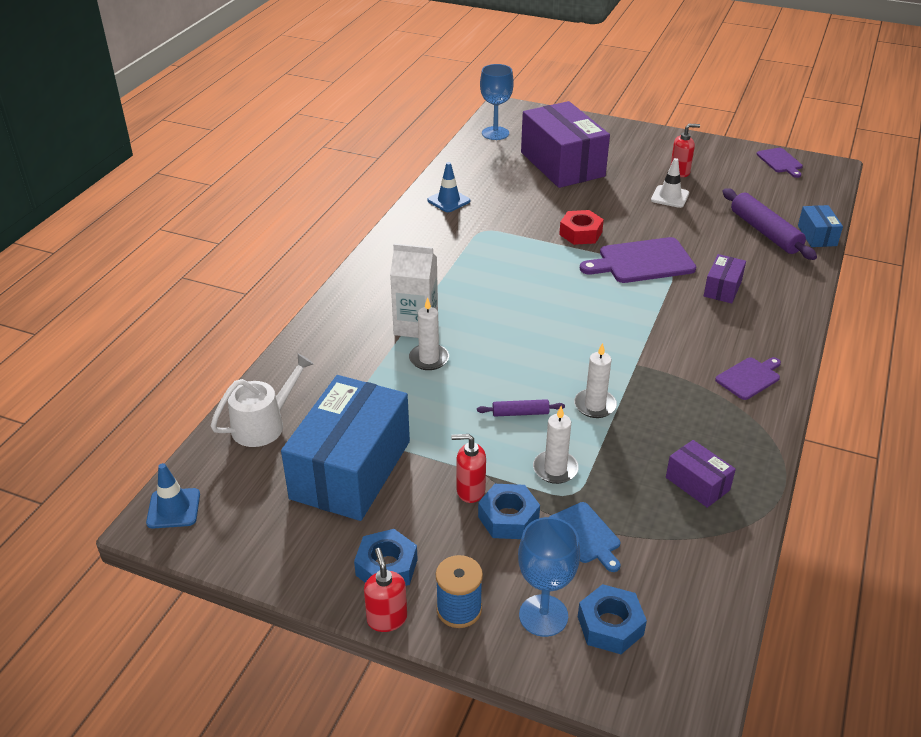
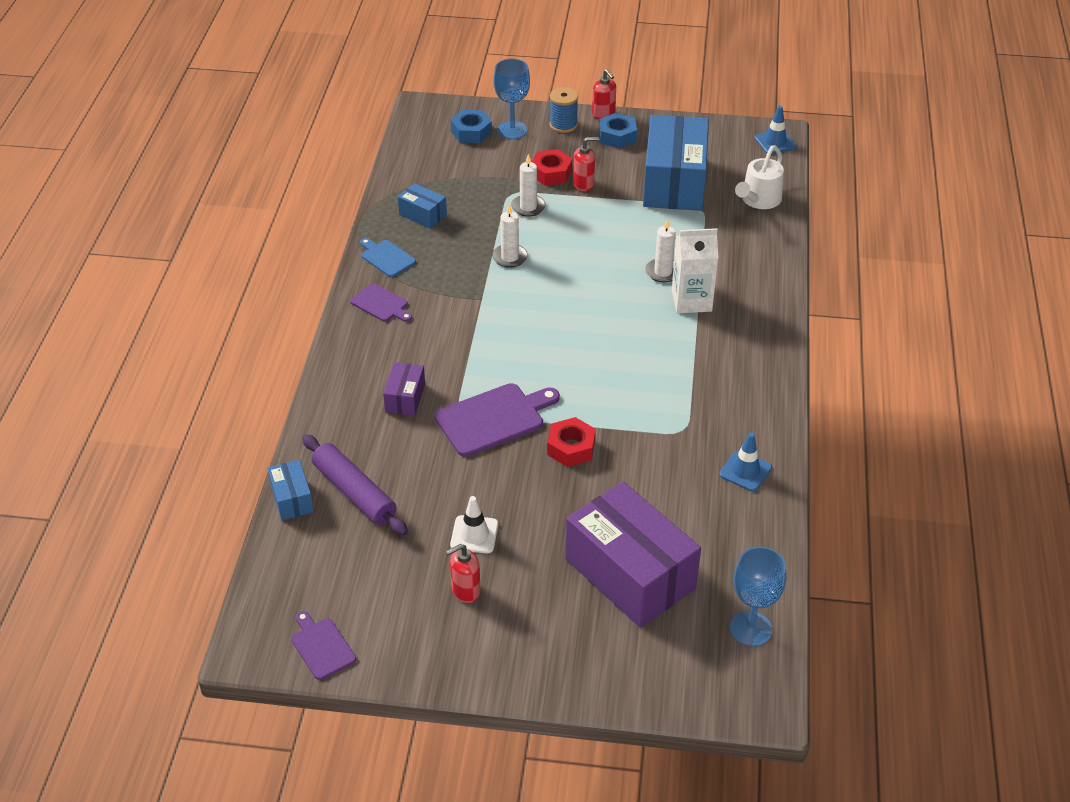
camera: 165 degrees right, 5 degrees up
purple rolling pin [477,399,565,416] -> none
blue nut [478,484,540,539] -> red nut [532,149,572,186]
blue cutting board [550,502,621,572] -> blue cutting board moved to [360,238,416,277]
purple box [666,440,736,508] -> blue box [398,183,447,229]
purple cutting board [715,357,781,400] -> purple cutting board turned 90 degrees counterclockwise [350,283,412,322]

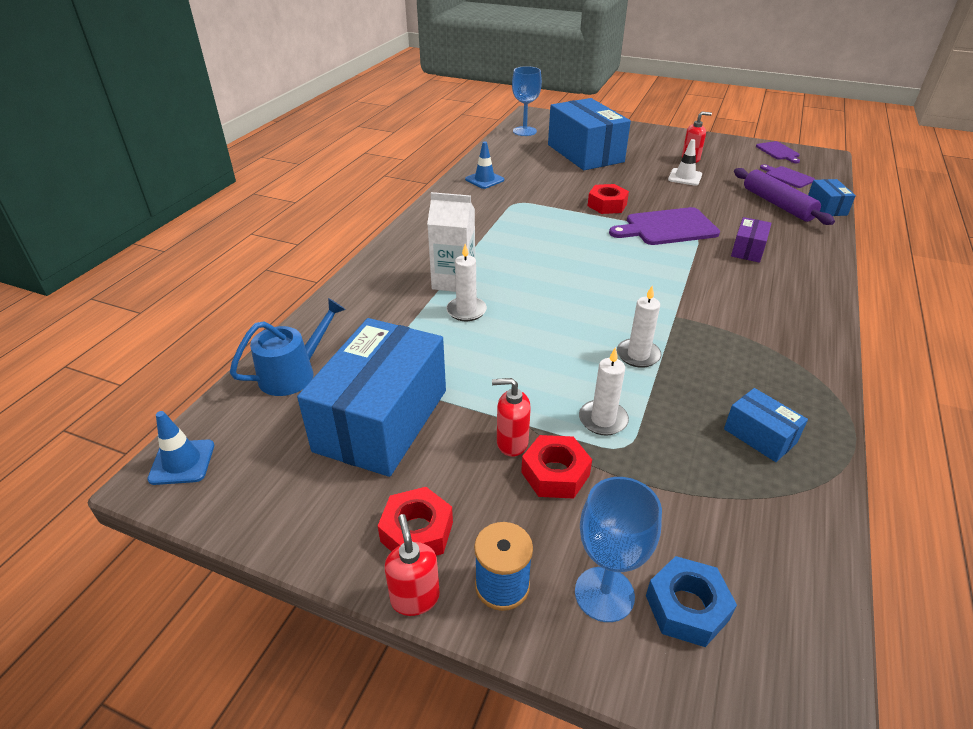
camera: 165 degrees left, 5 degrees down
purple cutting board [350,283,412,322] -> purple cutting board moved to [760,164,815,188]
blue cutting board [360,238,416,277] -> none
purple box [566,481,701,628] -> blue box [548,98,631,170]
blue nut [599,113,637,149] -> red nut [378,487,453,556]
white watering can [735,145,784,209] -> blue watering can [230,298,346,396]

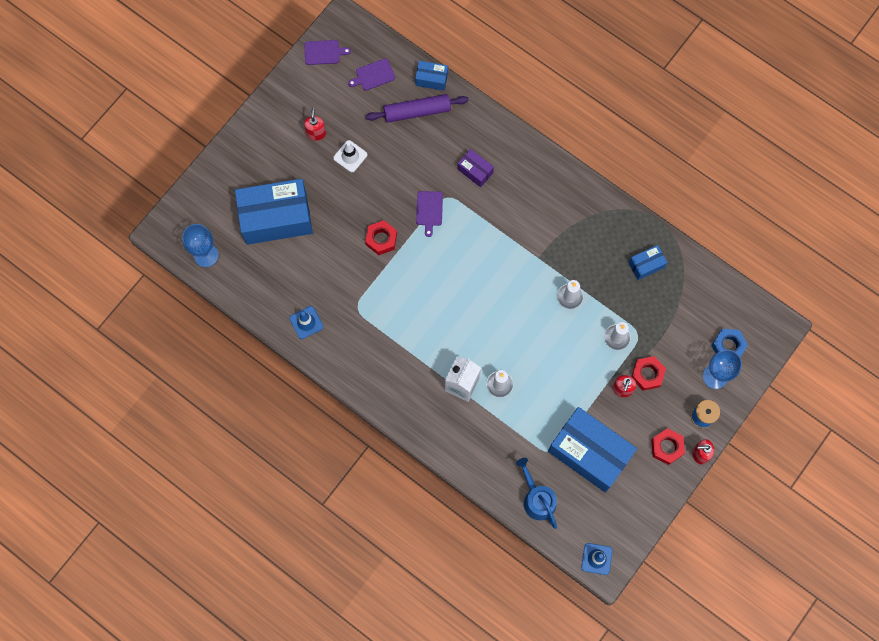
camera: 75 degrees left, 35 degrees up
purple cutting board [609,207,720,245] -> purple cutting board [416,191,443,237], size x0.58

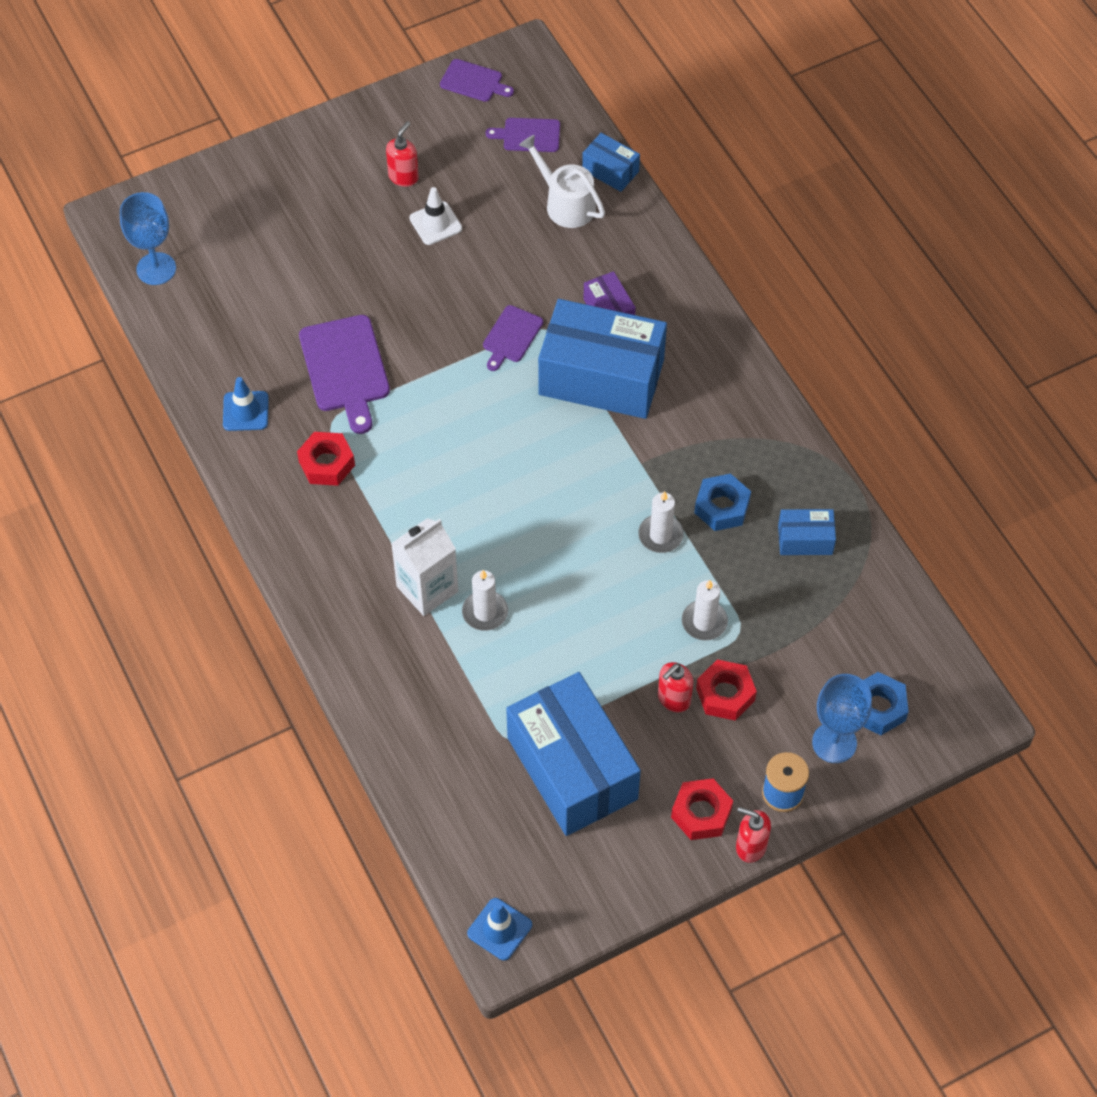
camera: 25 degrees right, 15 degrees down
blue box [235,179,313,245] -> blue box moved to [538,299,667,419]
red nut [365,220,397,255] -> red nut moved to [297,432,355,486]
purple rolling pin [366,94,469,123] -> white watering can [519,135,605,228]
blue watering can [516,458,557,529] -> none
none -> purple cutting board [299,315,390,434]
none -> blue nut [694,474,751,531]

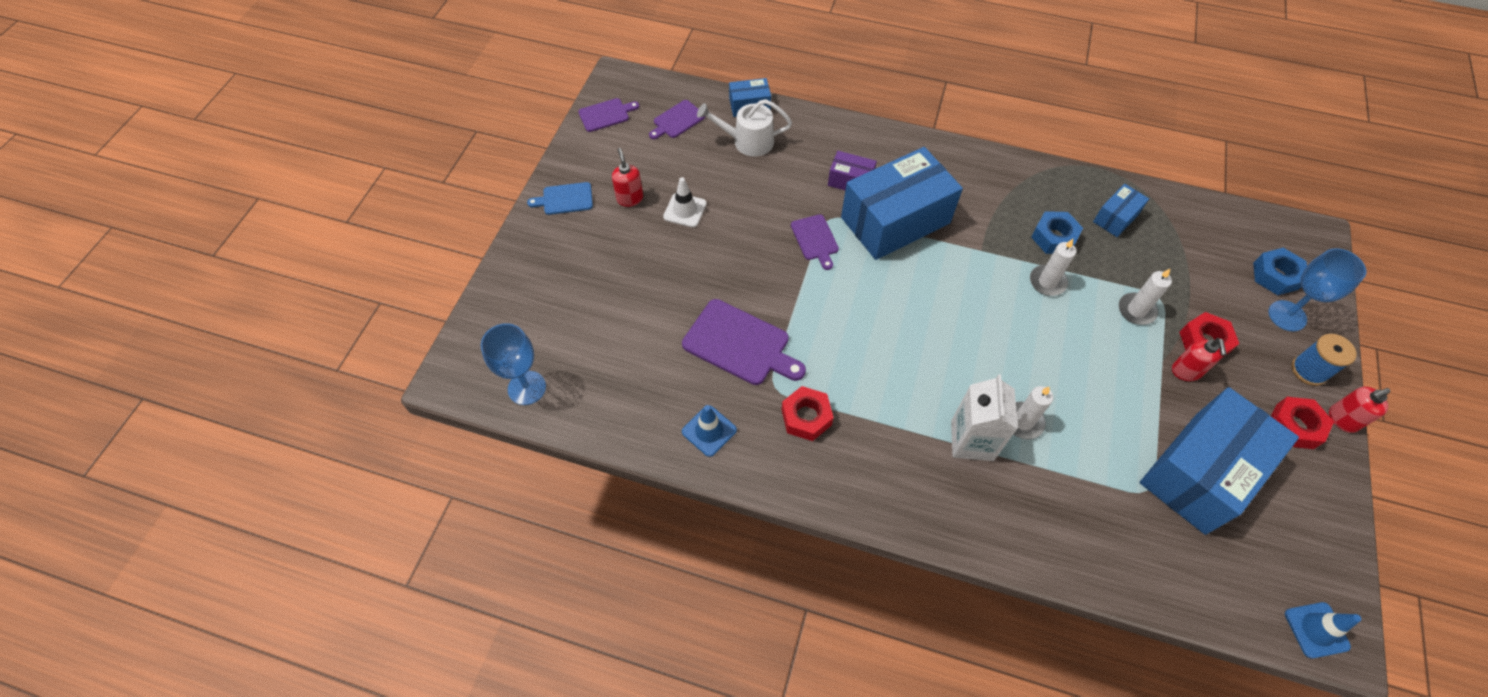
camera: 45 degrees left, 0 degrees up
blue box [506,672,641,836] -> blue box turned 60 degrees counterclockwise [1140,387,1299,535]
none -> blue cutting board [527,182,593,215]

